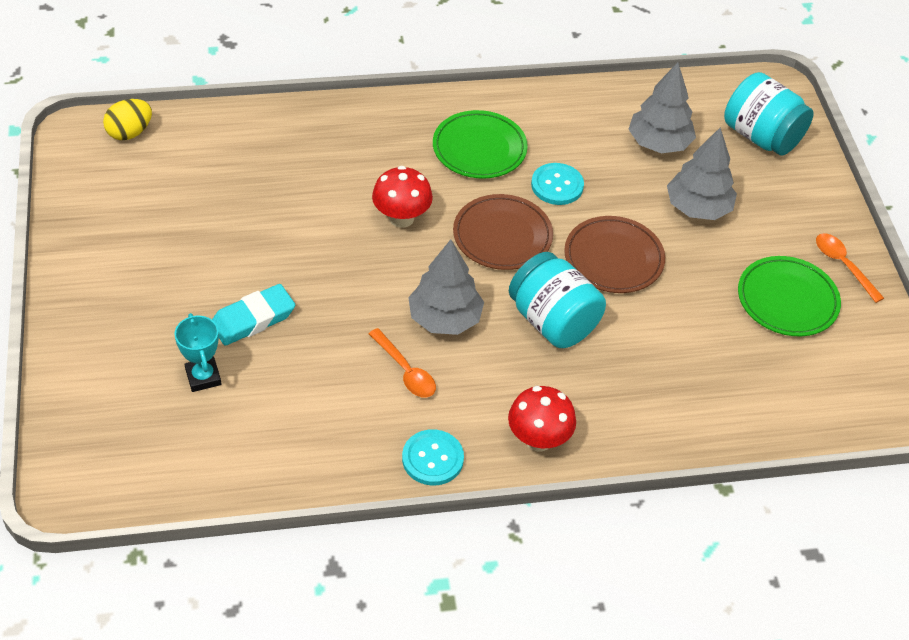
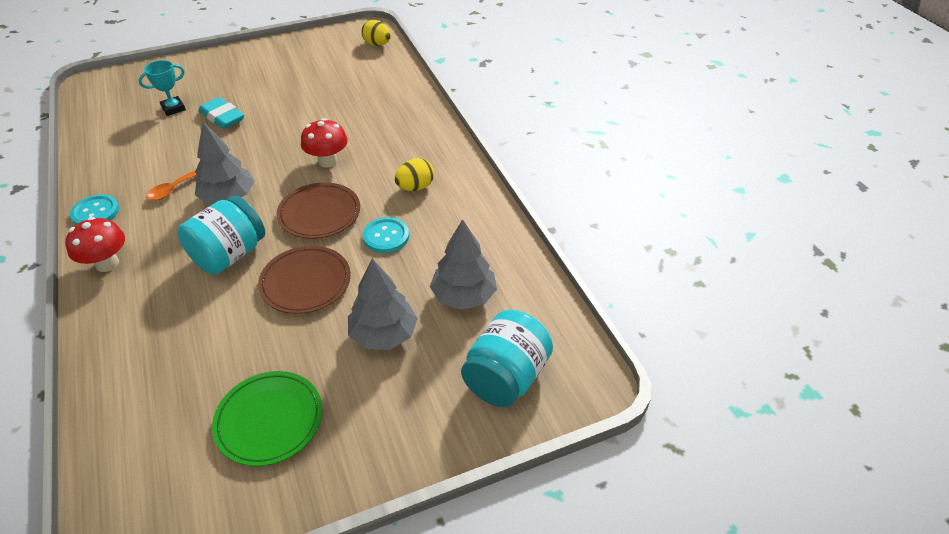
camera: 80 degrees right, 5 degrees down
green plate [433,110,528,179] -> yellow egg [395,158,434,191]
orange spoon [816,233,884,303] -> none

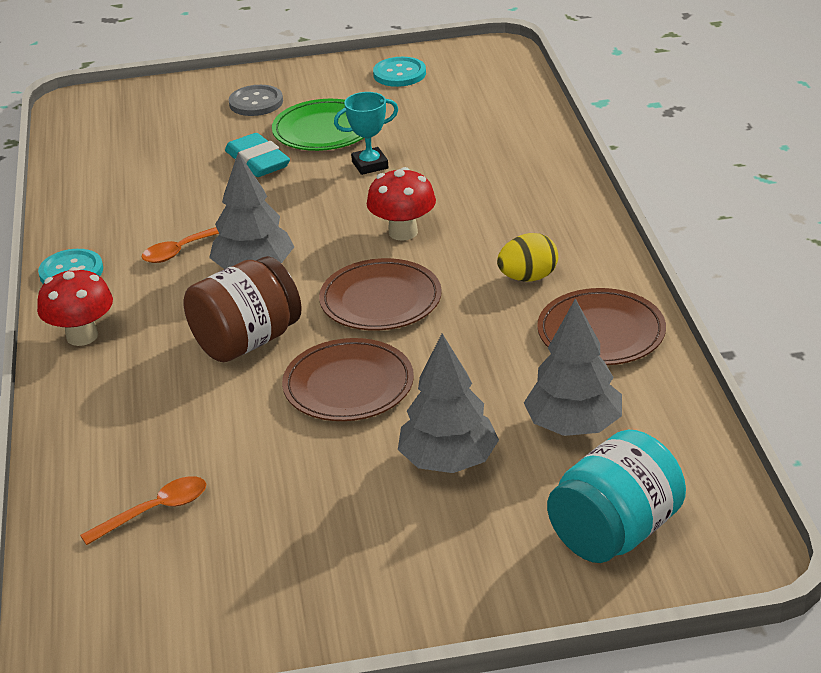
camera: 15 degrees right, 10 degrees down
turquoise trophy [139,60,186,116] -> turquoise trophy moved to [334,92,398,175]
turquoise jar [177,196,265,275] -> brown jar [183,256,302,362]
green plate [212,371,323,466] -> green plate moved to [272,99,363,151]
yellow egg [361,20,391,46] -> none
turquoise button [363,217,409,253] -> turquoise button moved to [373,57,426,87]
none -> orange spoon [80,476,206,545]
none -> grey button [229,85,283,116]
none -> brown plate [537,288,666,365]

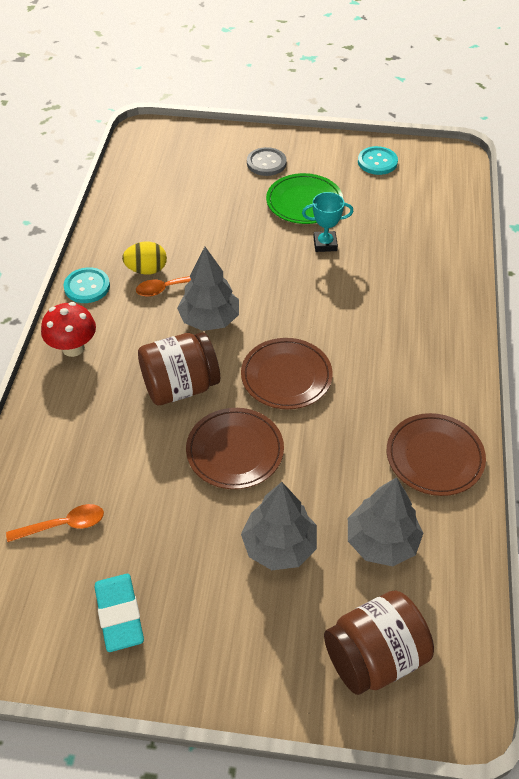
camera: 15 degrees right, 15 degrees up
turquoise eraser [225,133,290,177] -> turquoise eraser moved to [95,574,144,652]
red mushroom [367,167,436,241] -> none
yellow egg [497,233,558,281] -> yellow egg moved to [122,242,167,274]
turquoise jar [547,430,686,563] -> brown jar [324,590,434,695]

